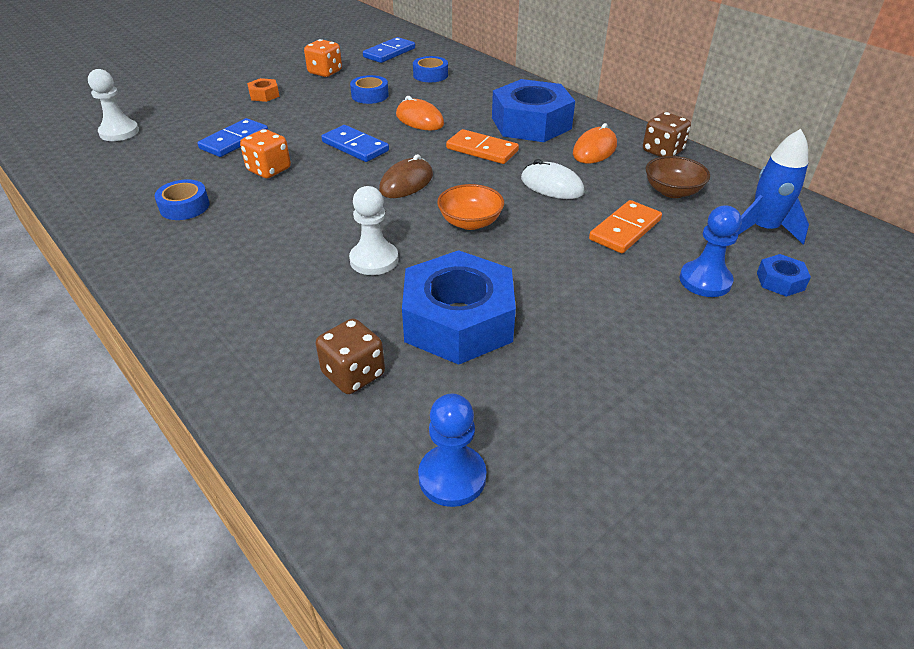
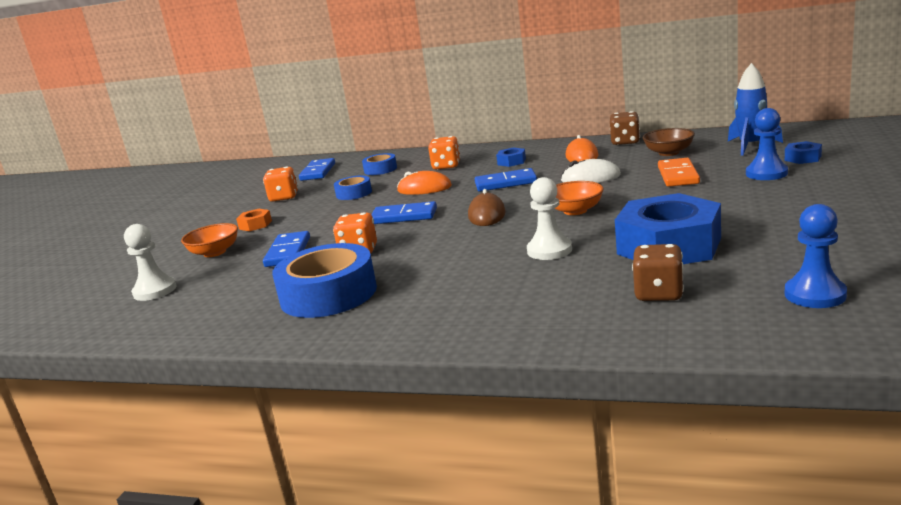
camera: 30 degrees left, 20 degrees down
blue tape [154,179,210,220] -> blue tape [272,243,377,318], size x1.93
orange domino [446,129,519,164] -> blue domino [475,168,537,192]
blue nut [492,79,575,142] -> blue nut [496,148,526,167], size x0.42
none -> orange bowl [181,223,238,257]
none -> orange dice [428,136,460,170]

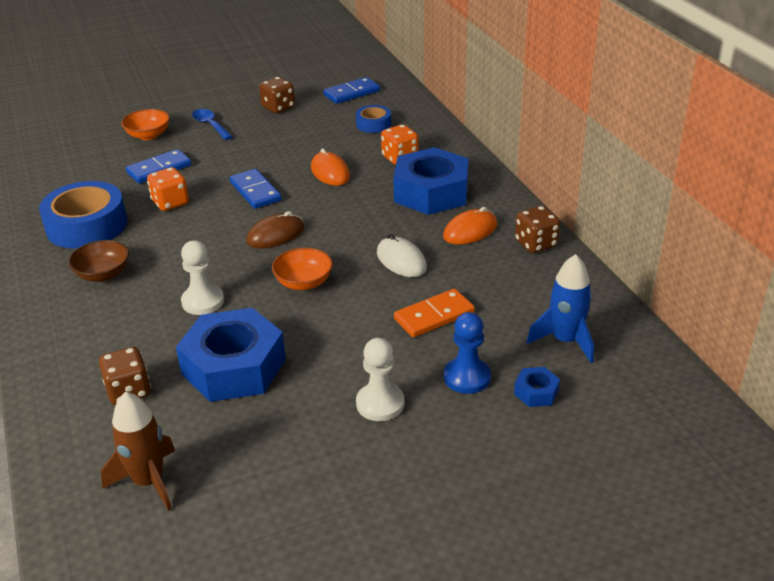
camera: 50 degrees right, 15 degrees up
white pawn [124,224,177,301] -> white pawn moved to [356,338,404,421]
orange nut [236,209,272,231] -> blue spoon [192,109,233,140]
orange dice [263,167,298,202] -> brown dice [259,77,295,113]
blue tape [334,175,372,200] -> none
blue domino [475,168,537,192] -> none
blue nut [496,148,526,167] -> blue nut [393,147,469,215], size x2.40
brown bowl [643,128,695,156] -> brown bowl moved to [68,240,129,282]
blue pawn [785,204,847,308] -> brown rocket [101,392,175,511]

